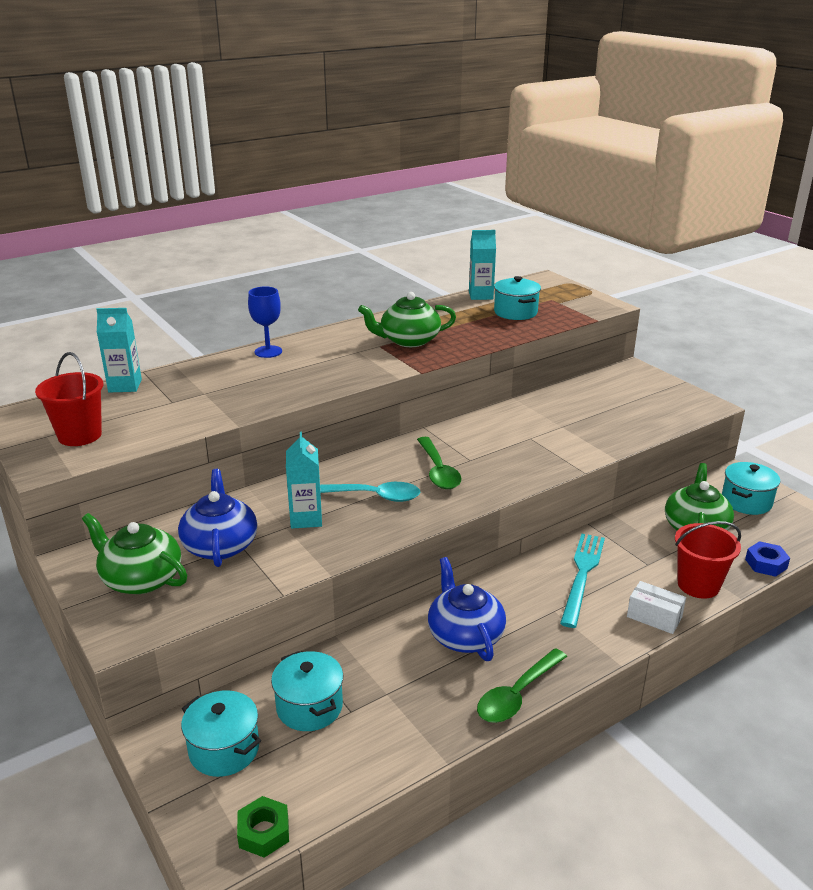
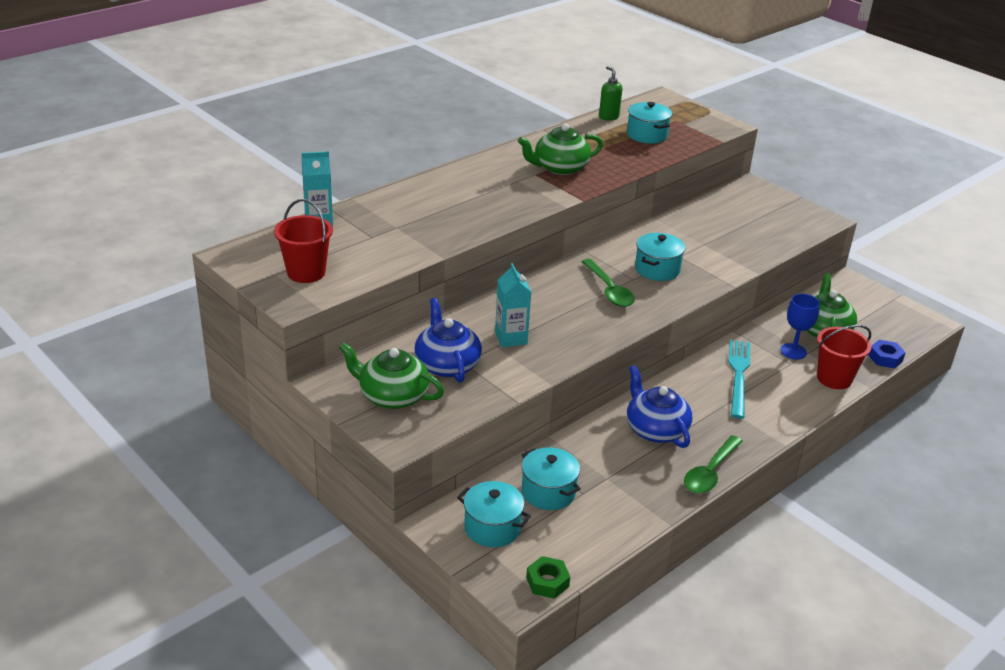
camera: 10 degrees left, 5 degrees up
blue goblet [248,286,282,358] -> blue goblet moved to [780,294,820,360]
turquoise spoon [320,482,420,502] -> none
turquoise carton [469,230,496,300] -> green soap dispenser [599,66,622,121]
white box [627,581,686,634] -> none
turquoise pot [722,462,780,515] -> turquoise pot moved to [635,233,685,281]

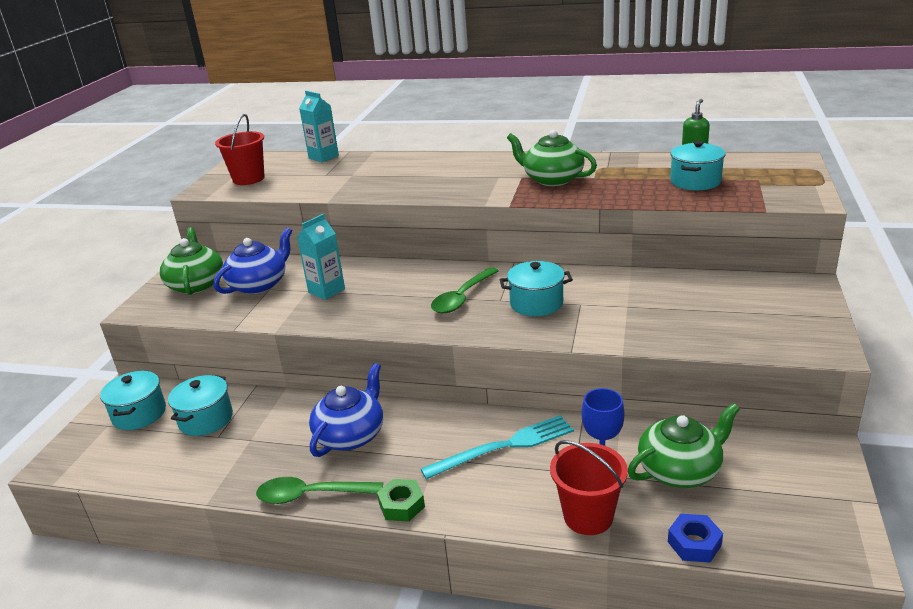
camera: 60 degrees right, 5 degrees down
green nut [526,556,570,599] -> green nut moved to [377,479,425,522]

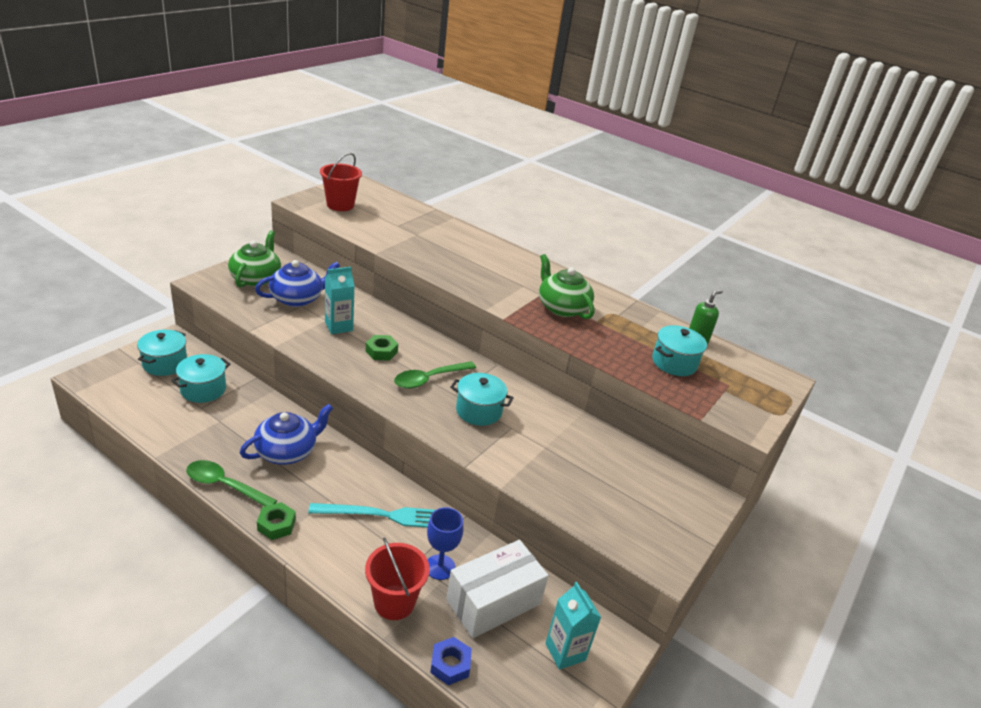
camera: 15 degrees right, 5 degrees up
turquoise carton [299,91,339,162] -> turquoise carton moved to [545,582,601,670]
green teapot [628,403,740,488] -> white box [446,540,549,638]
none -> green nut [366,335,398,361]

